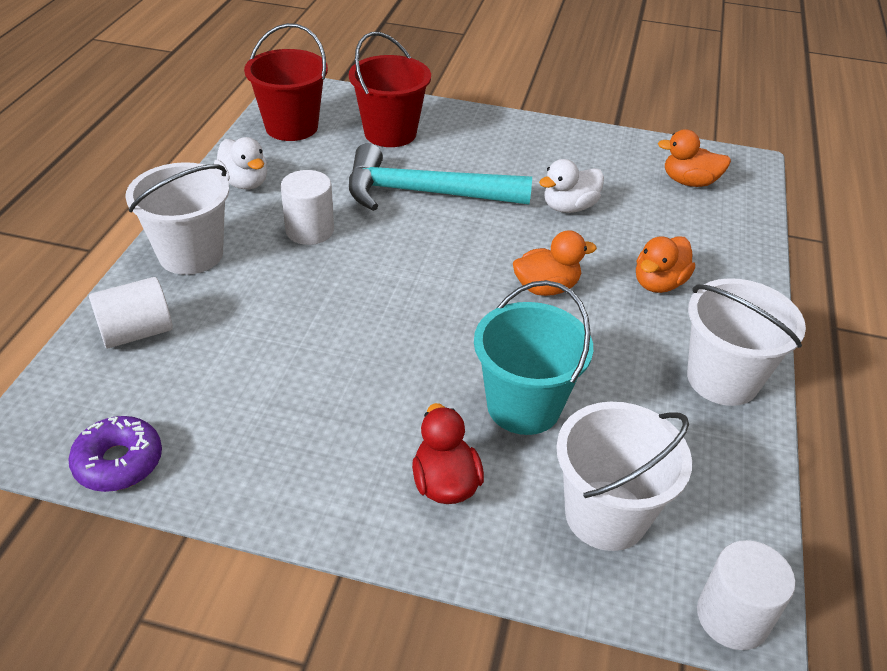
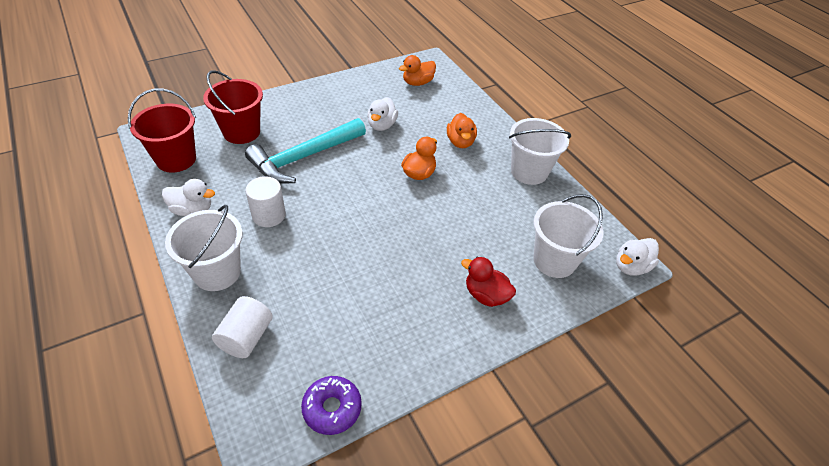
camera: 45 degrees left, 5 degrees up
turquoise bucket [474,280,593,435] -> none
white cylinder [697,540,795,650] -> white duck [616,238,659,275]

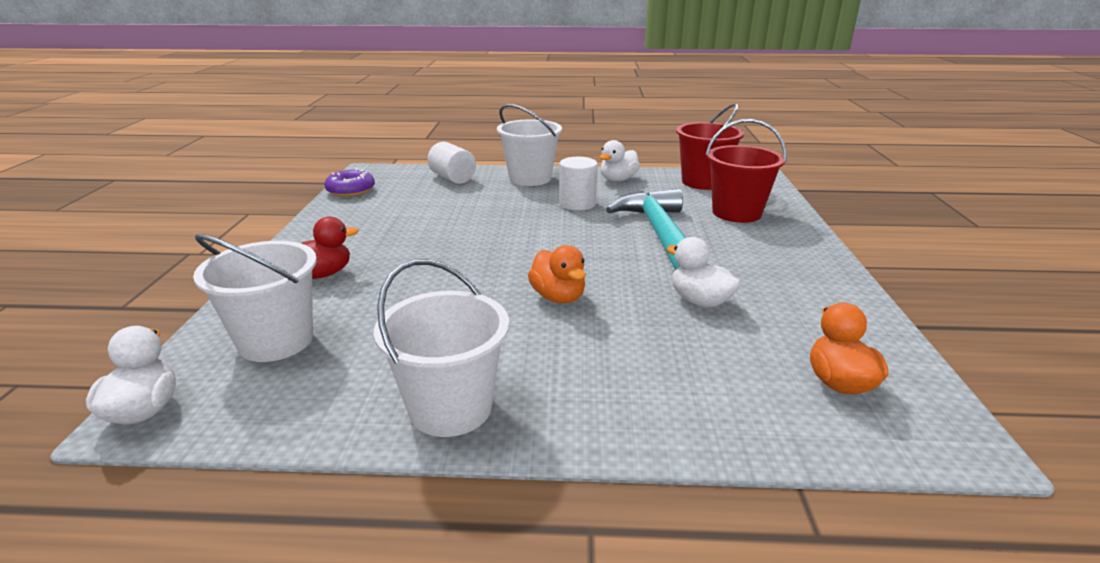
camera: 125 degrees right, 20 degrees down
orange duck [447,113,477,148] -> none

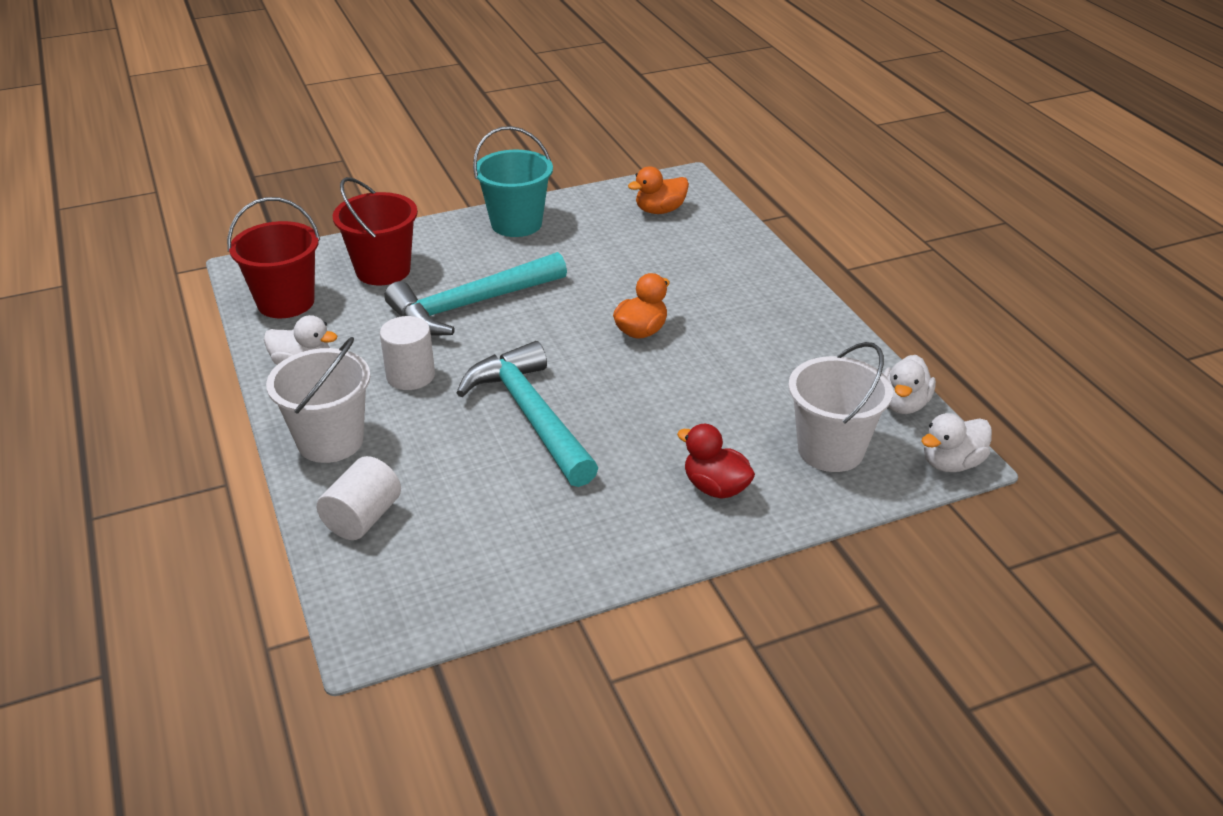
camera: 115 degrees left, 10 degrees up
purple donut [324,168,375,197] -> none
white bucket [374,259,509,437] -> none
white duck [666,237,741,307] -> white duck moved to [883,355,936,414]
none -> turquoise hammer [457,341,598,487]
none -> turquoise bucket [473,126,553,237]

